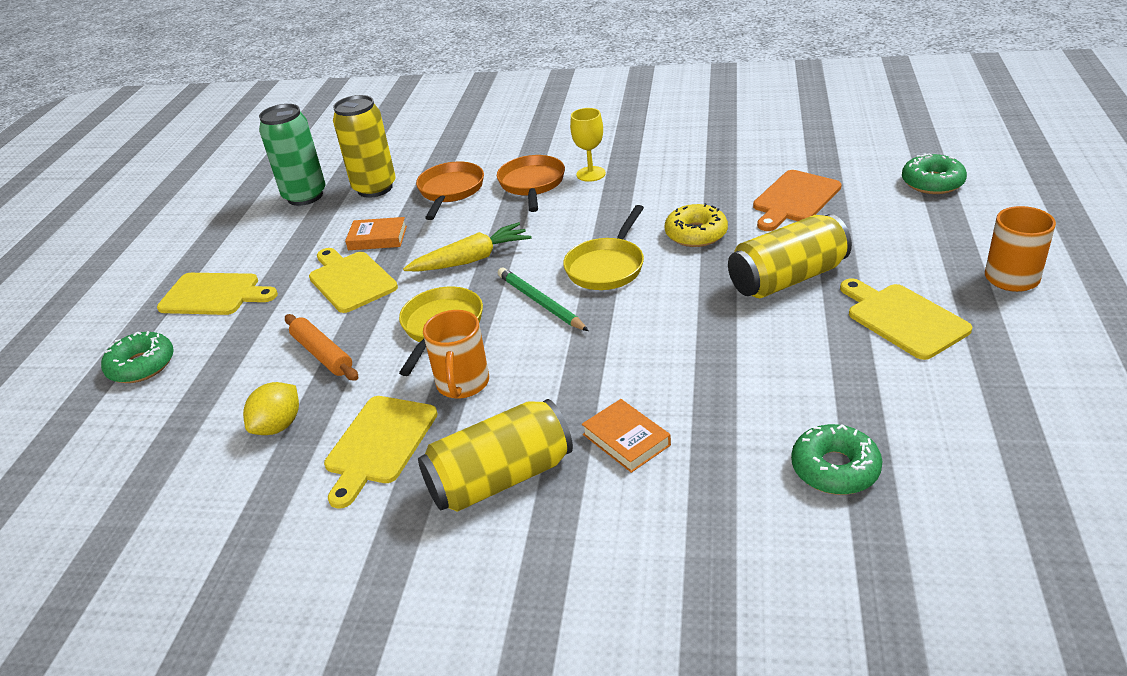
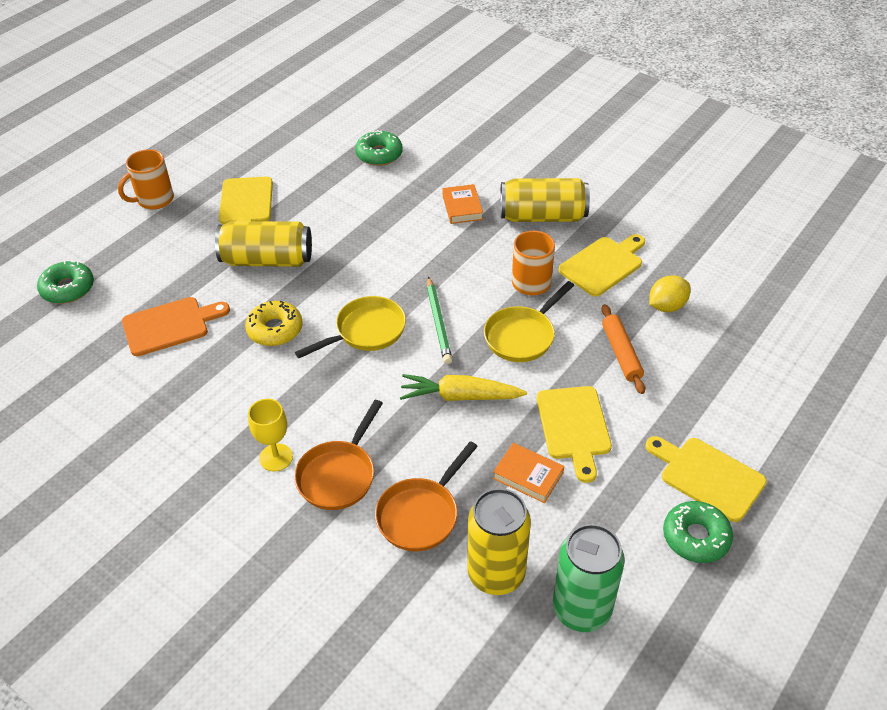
camera: 155 degrees left, 10 degrees up
green donut [101,331,174,383] -> green donut moved to [663,501,733,563]

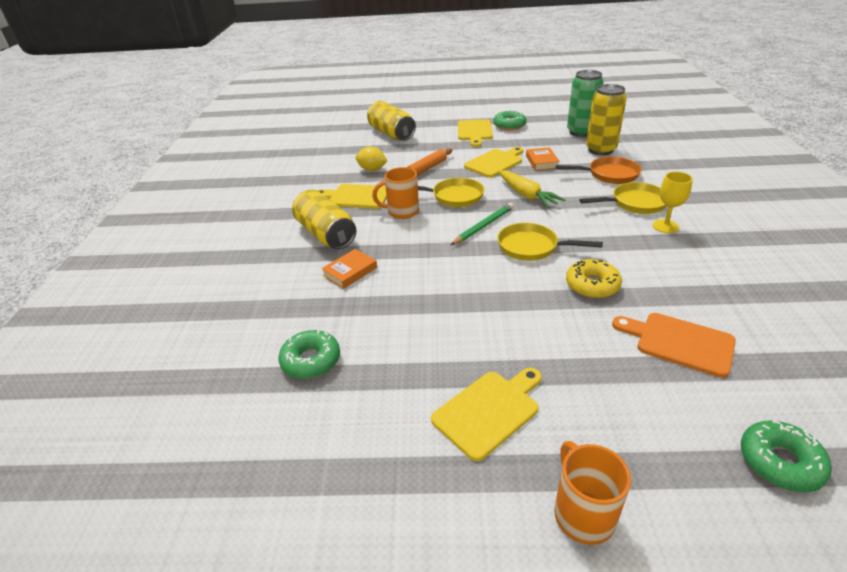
camera: 125 degrees left, 10 degrees down
orange mug [118,149,174,210] -> orange mug turned 120 degrees counterclockwise [554,441,631,545]
yellow can [215,221,312,267] -> yellow can moved to [367,101,416,141]
orange pan [294,400,383,510] -> yellow pan [579,182,667,214]

